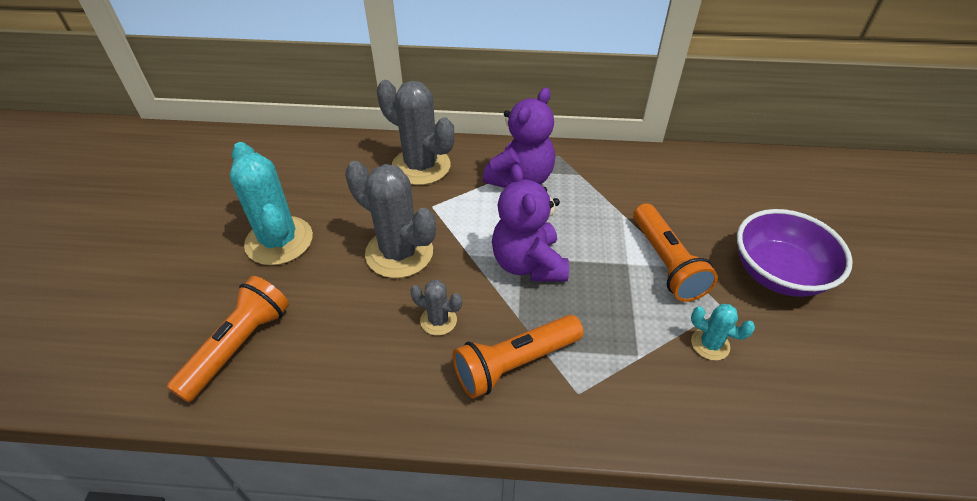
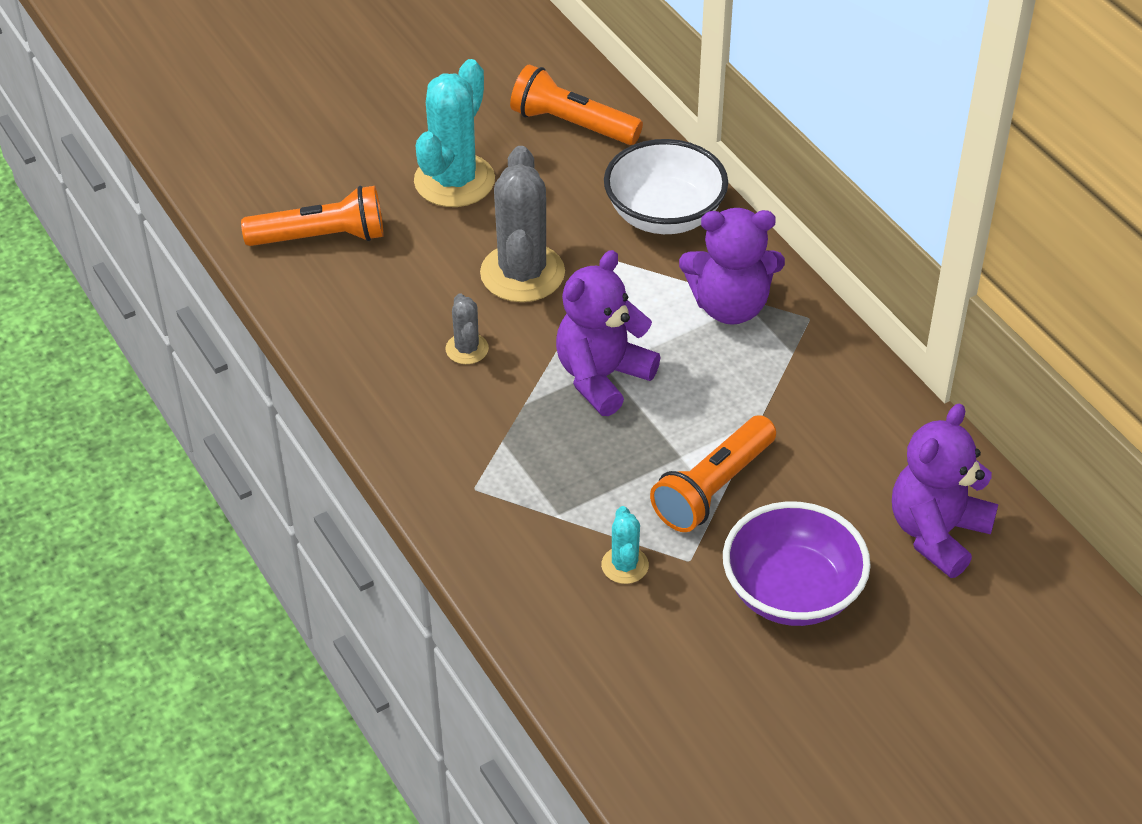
camera: 55 degrees right, 0 degrees up
grey cactus [377,80,454,185] -> white bowl [604,139,728,234]
orange flashlight [452,315,584,398] -> orange flashlight moved to [510,64,643,145]
none -> purple teddy bear [892,403,998,578]

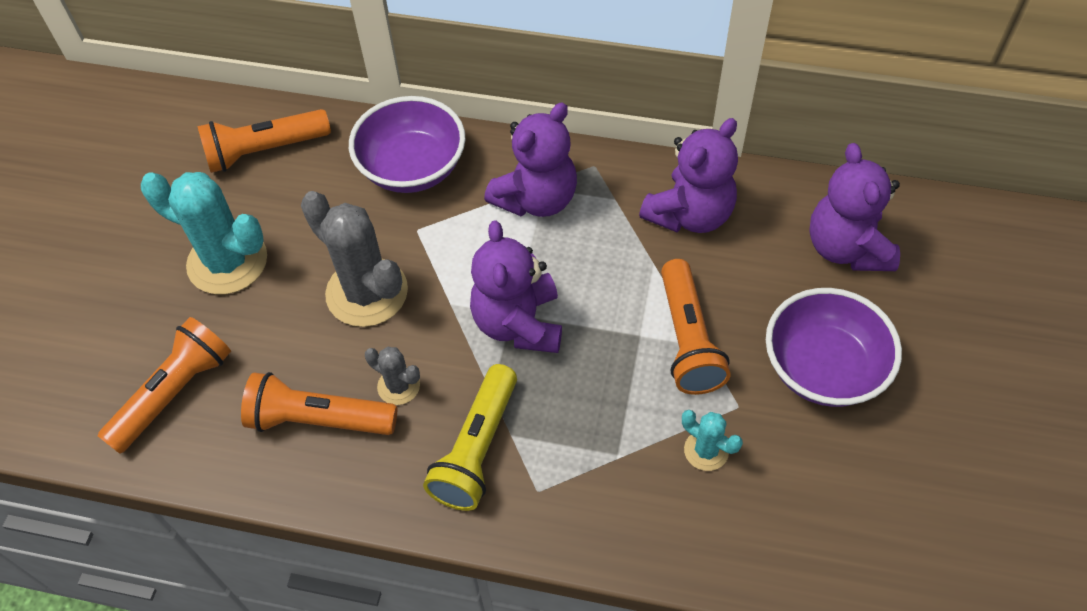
camera: 45 degrees left, 10 degrees up
turquoise cactus [414,59,495,207] -> turquoise cactus turned 45 degrees counterclockwise [141,172,267,295]
white bowl [604,139,728,234] -> purple bowl [349,96,465,193]
none -> orange flashlight [241,372,397,435]
none -> yellow flashlight [423,364,517,511]
none -> purple teddy bear [639,118,738,233]

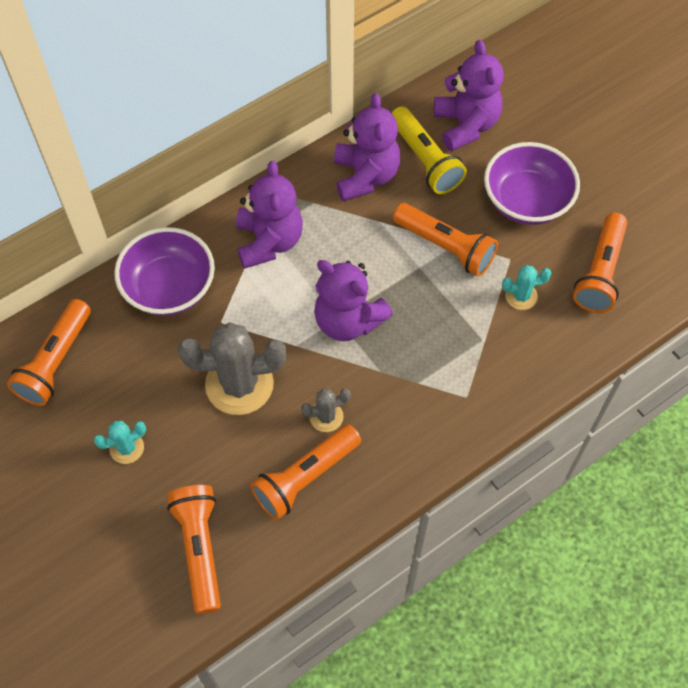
camera: 50 degrees left, 5 degrees up
turquoise cactus [141,172,267,295] -> turquoise cactus [94,421,146,464], size x0.49
yellow flashlight [423,364,517,511] -> yellow flashlight moved to [391,106,467,194]
purple teddy bear [809,143,900,271] -> purple teddy bear turned 135 degrees counterclockwise [434,40,504,151]
none -> orange flashlight [573,213,627,313]

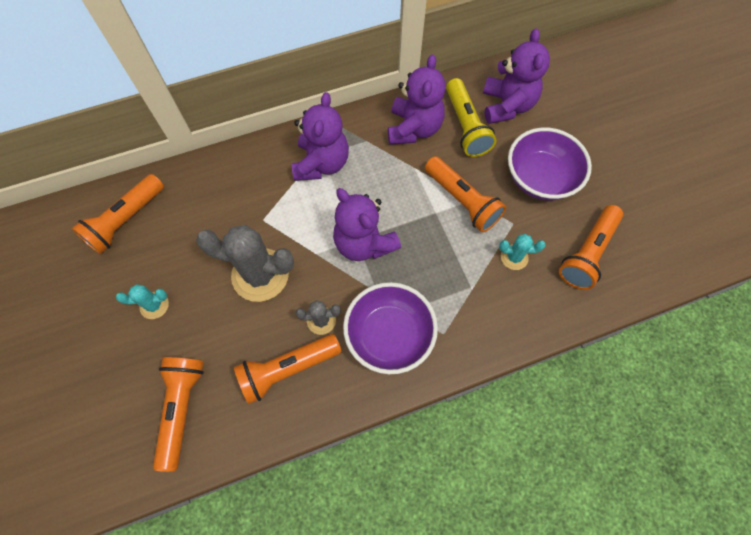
camera: 15 degrees right, 5 degrees up
purple bowl [114,227,215,316] -> purple bowl moved to [343,282,438,374]

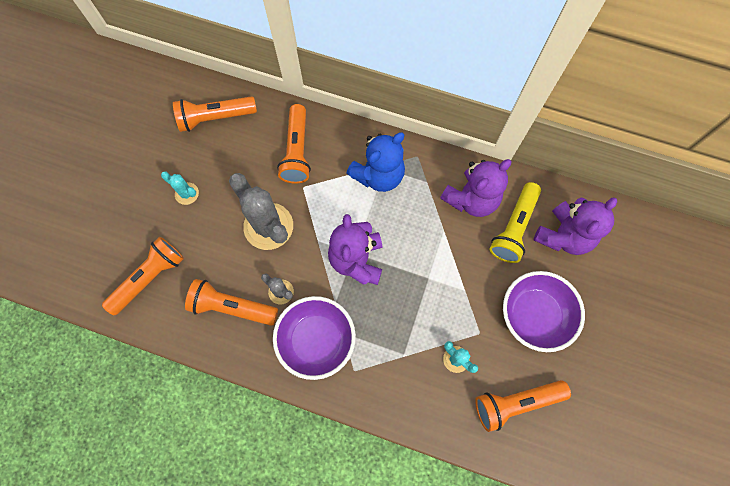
camera: 40 degrees right, 5 degrees up
purple teddy bear [292,92,349,181] -> blue teddy bear [346,133,405,192]
orange flashlight [425,156,506,232] -> orange flashlight moved to [277,104,311,184]

